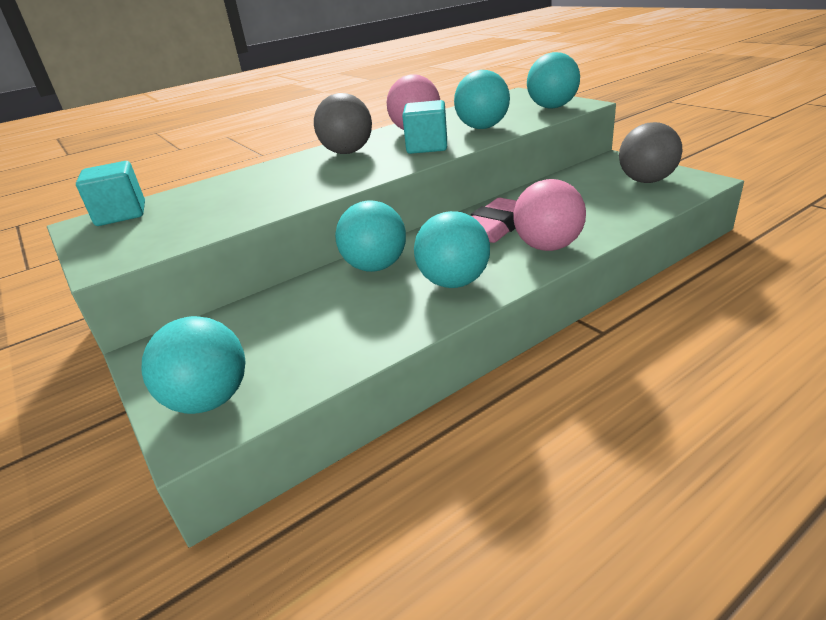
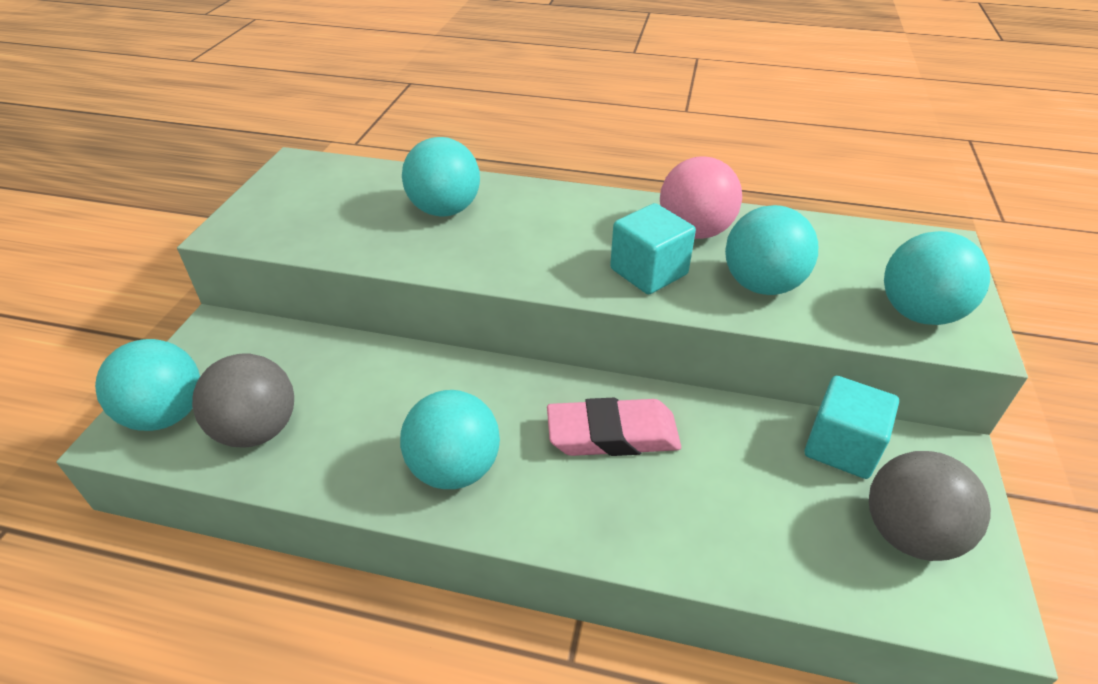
camera: 45 degrees right, 10 degrees up
turquoise cube [76,161,145,226] -> turquoise cube moved to [805,376,899,479]
grey ball [314,93,372,154] -> grey ball moved to [192,353,294,447]
turquoise ball [335,200,406,272] -> turquoise ball moved to [402,137,480,217]
pink ball [513,179,586,251] -> none

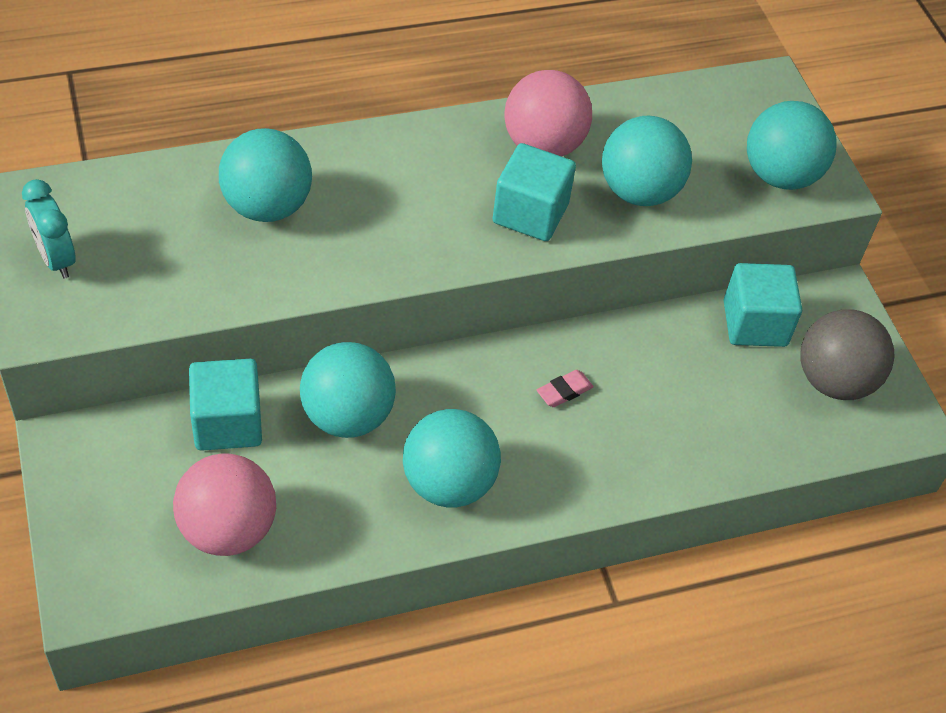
camera: 35 degrees left, 10 degrees up
turquoise ball [95,339,200,431] -> turquoise ball moved to [300,342,396,438]
grey ball [192,353,294,447] -> pink ball [173,453,276,556]
pink eraser [547,398,681,456] -> pink eraser [536,370,594,407], size x0.44
none -> turquoise clock [22,179,76,279]
none -> turquoise cube [189,359,262,451]

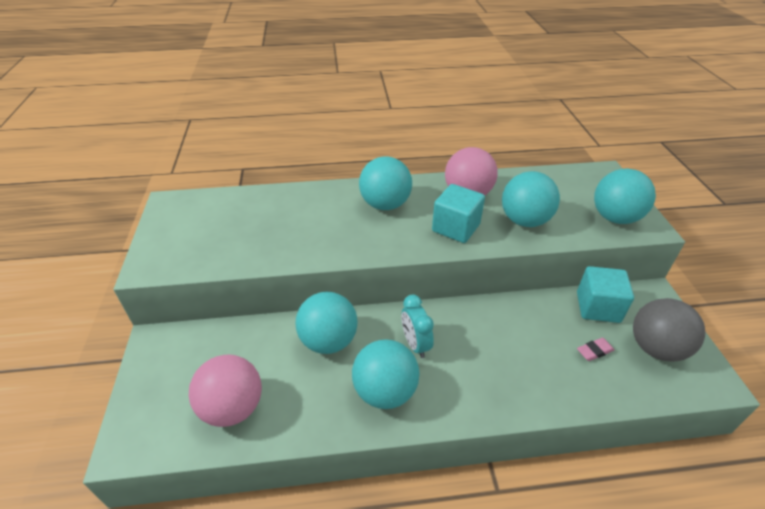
camera: 15 degrees right, 10 degrees down
turquoise clock [22,179,76,279] -> turquoise clock moved to [402,294,434,358]
turquoise cube [189,359,262,451] -> none
turquoise ball [219,128,312,222] -> turquoise ball moved to [359,156,412,210]
pink eraser [536,370,594,407] -> pink eraser moved to [577,338,614,361]

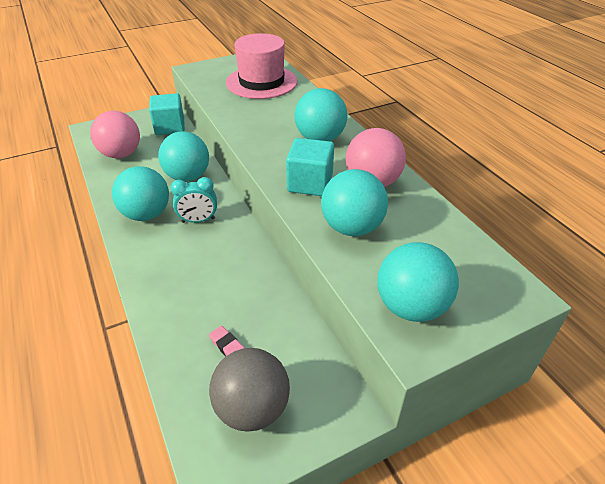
camera: 70 degrees right, 0 degrees up
turquoise clock [402,294,434,358] -> turquoise clock turned 150 degrees counterclockwise [170,177,217,223]
turquoise cube [577,266,634,323] -> turquoise cube moved to [149,93,185,135]
none -> pink hat [226,33,298,99]

